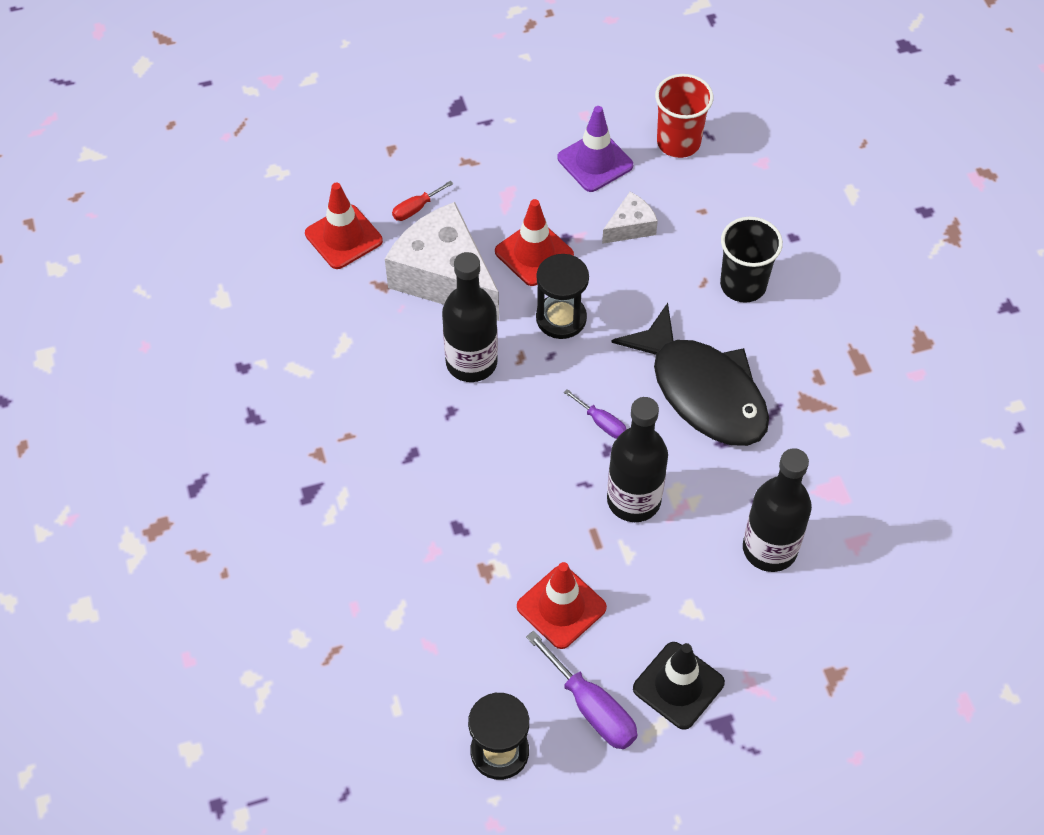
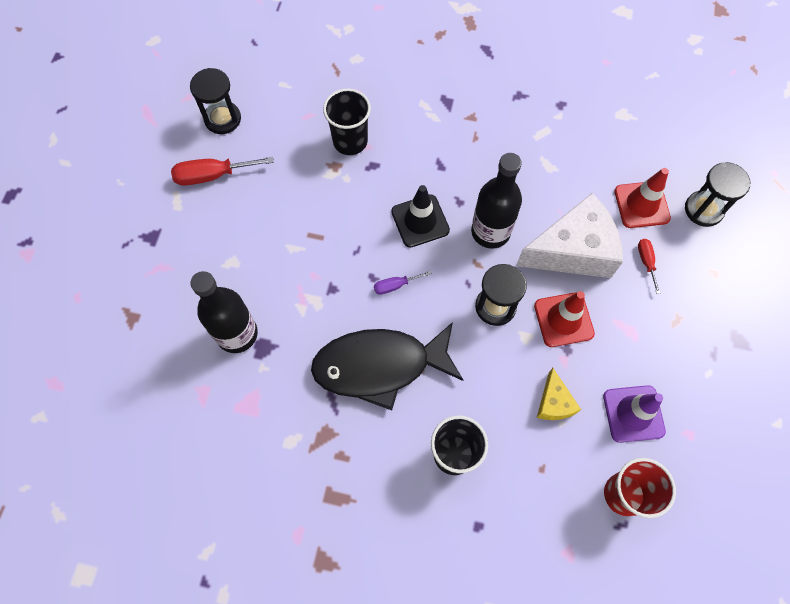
camera: 120 degrees right, 10 degrees up
red traffic cone [517,562,607,649] -> none
purple screwdriver [526,631,638,749] -> red screwdriver [171,156,274,186]
white cheese [602,192,658,244] -> yellow cheese [537,368,581,420]
black bottle [607,397,668,522] -> none
black traffic cone [633,642,725,730] -> black traffic cone moved to [391,185,450,248]
none -> black cup [323,89,371,155]
none -> black hourglass [685,162,750,227]

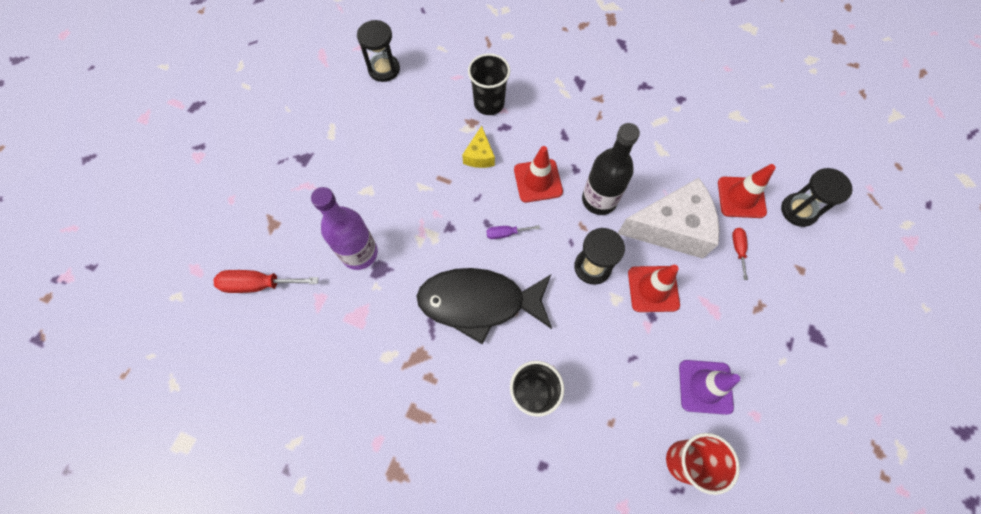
camera: 10 degrees right, 0 degrees up
red screwdriver [171,156,274,186] -> red screwdriver moved to [214,270,318,293]
black bottle [190,271,258,353] -> purple bottle [311,187,378,270]
black traffic cone [391,185,450,248] -> red traffic cone [514,146,563,203]
yellow cheese [537,368,581,420] -> yellow cheese moved to [462,126,495,168]

